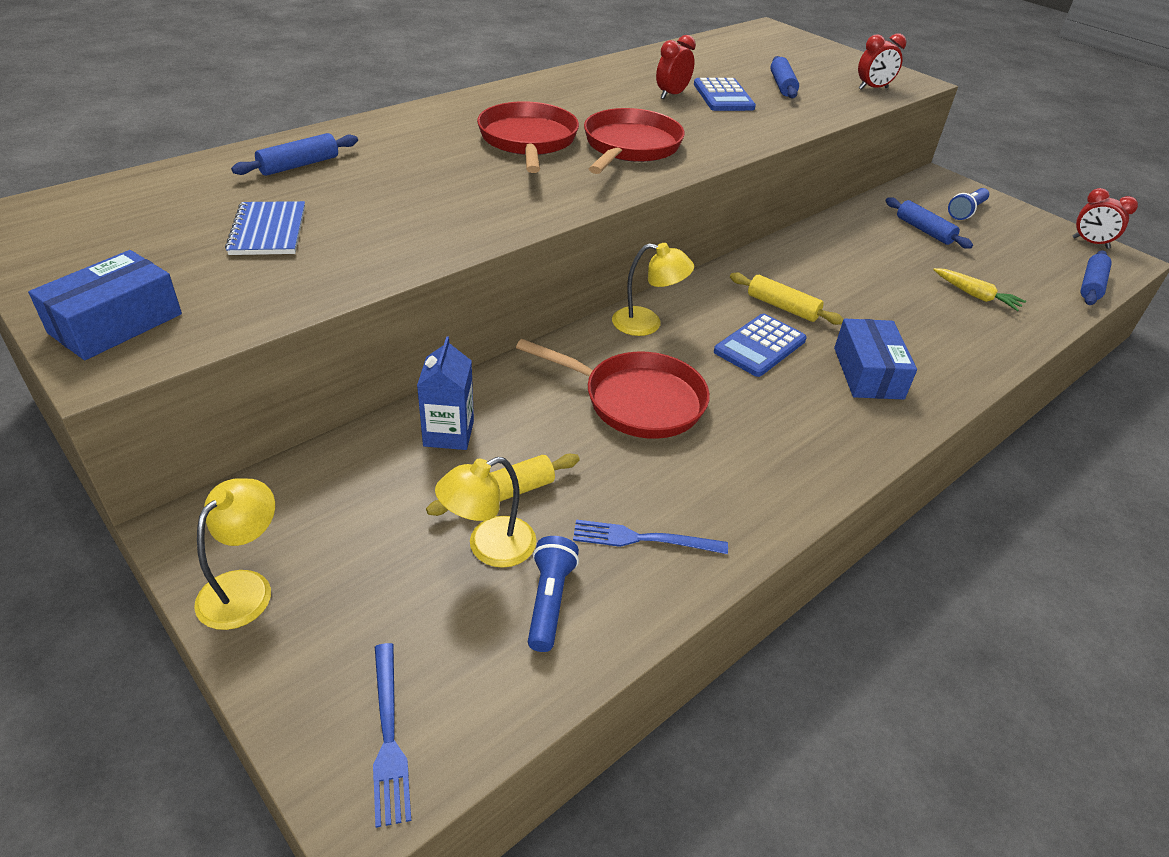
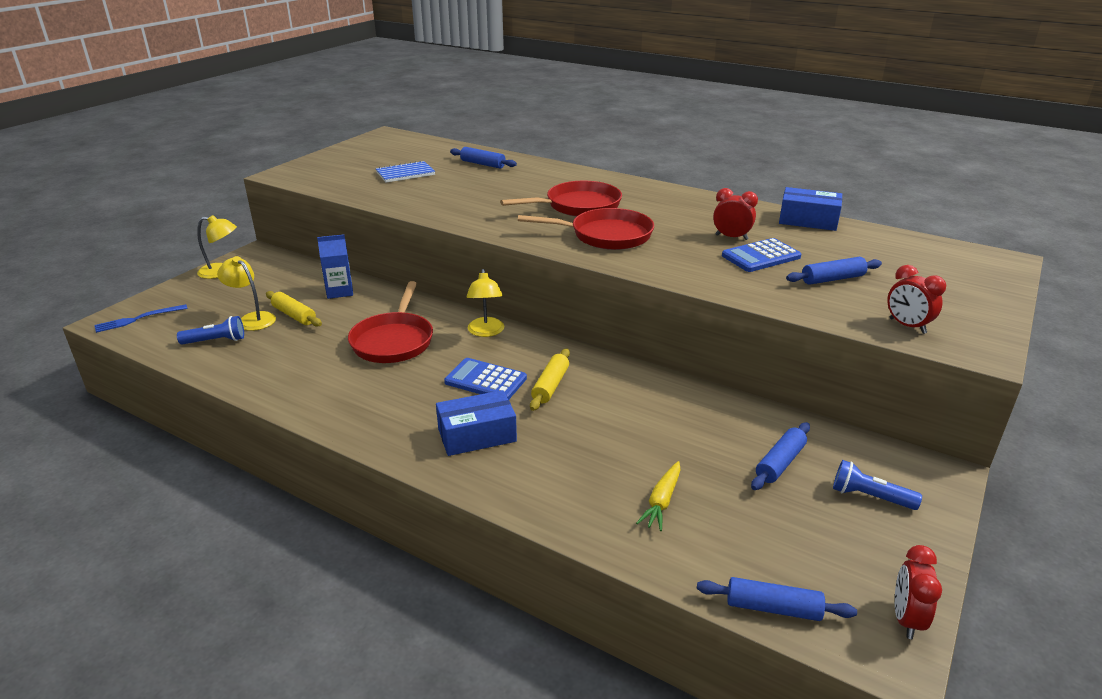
camera: 75 degrees right, 10 degrees down
blue box [28,250,182,360] -> blue box moved to [779,187,842,231]
blue fork [573,519,728,554] -> none

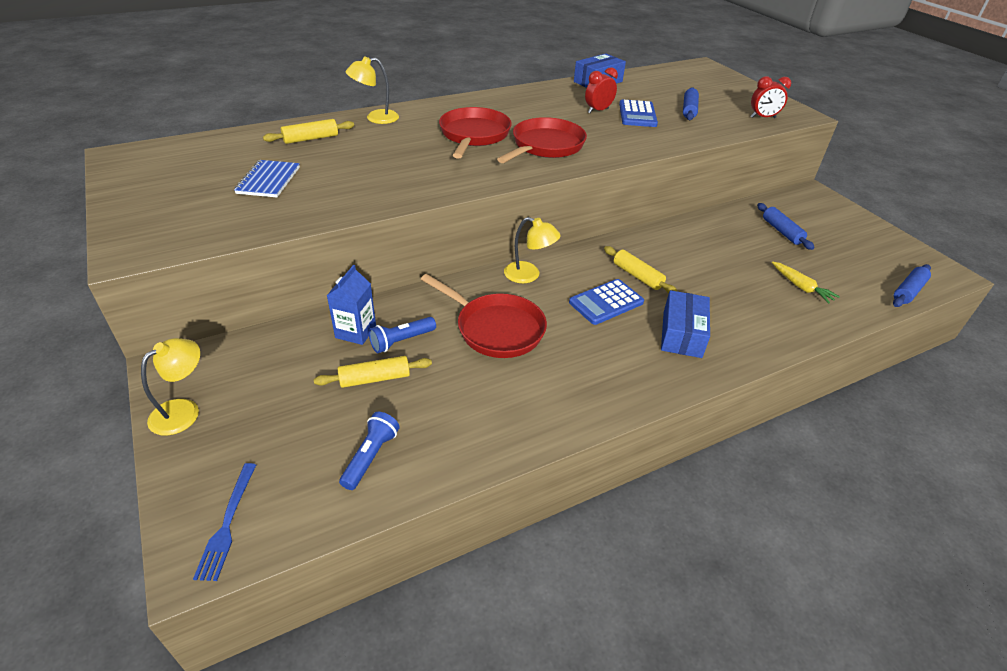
camera: 60 degrees left, 10 degrees up
yellow lamp [217,256,276,331] -> yellow lamp moved to [345,56,399,124]
blue rolling pin [450,147,517,169] -> yellow rolling pin [263,119,354,144]
blue flashlight [833,460,922,510] -> blue flashlight moved to [369,317,436,353]
red clock [895,545,942,639] -> none

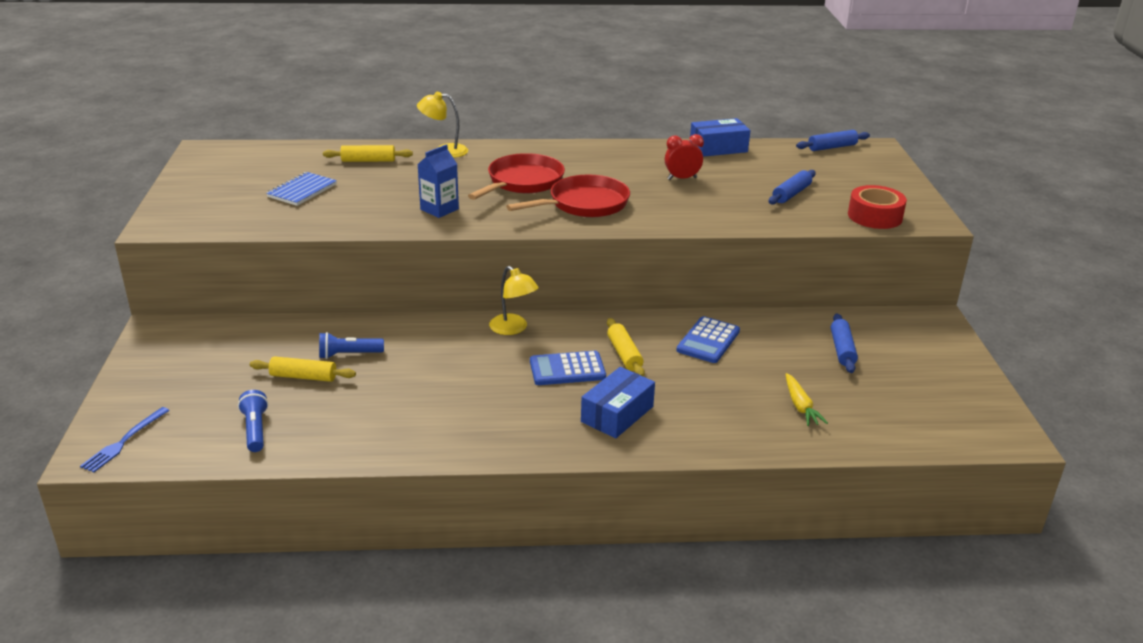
camera: 25 degrees right, 10 degrees down
yellow lamp [141,338,200,436] -> none
blue carton [327,265,376,345] -> blue carton moved to [417,144,459,218]
blue flashlight [339,412,400,490] -> blue flashlight turned 60 degrees counterclockwise [238,390,268,452]
red pan [421,274,547,358] -> none
blue calculator [619,99,658,127] -> blue calculator moved to [676,316,740,363]
red clock [751,76,791,118] -> red tape [848,185,907,229]
blue rolling pin [893,264,931,307] -> blue rolling pin moved to [796,130,870,151]

